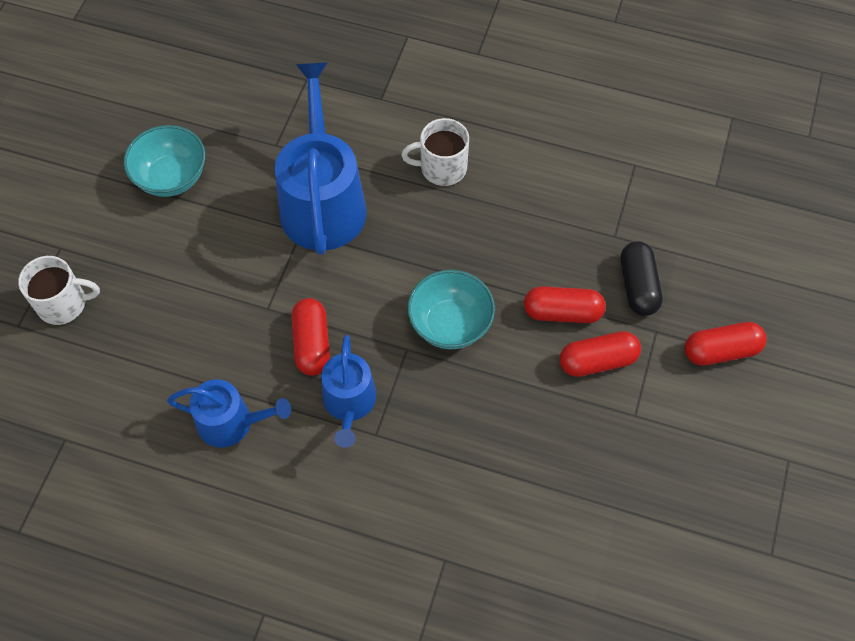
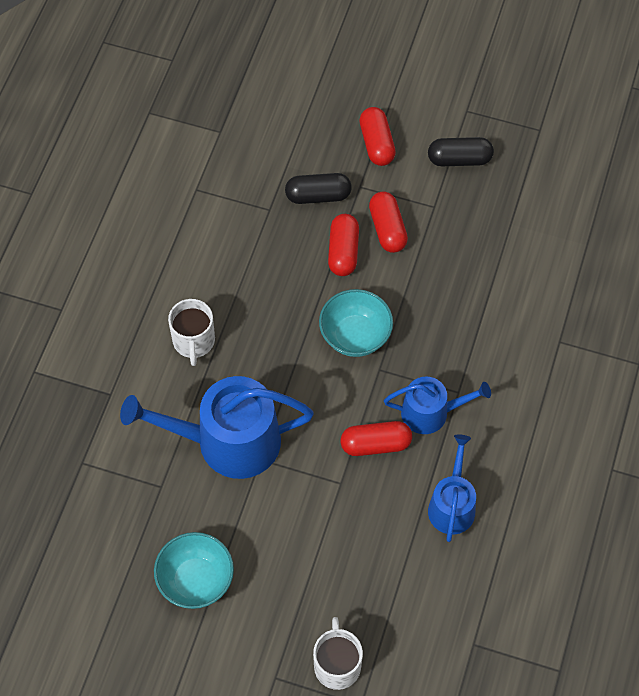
camera: 90 degrees left, 0 degrees up
none -> black capsule [428,137,494,166]

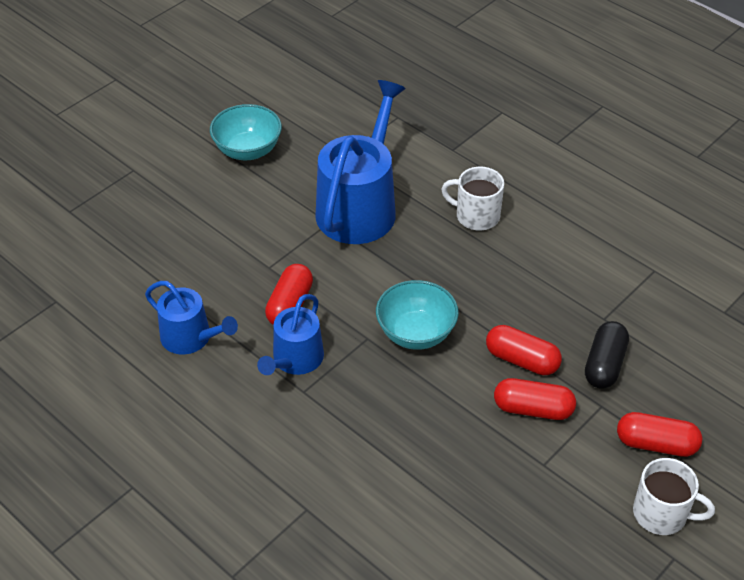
camera: 115 degrees right, 15 degrees down
white mug [313,617,363,690] -> white mug moved to [633,458,715,535]
black capsule [428,137,494,166] -> none

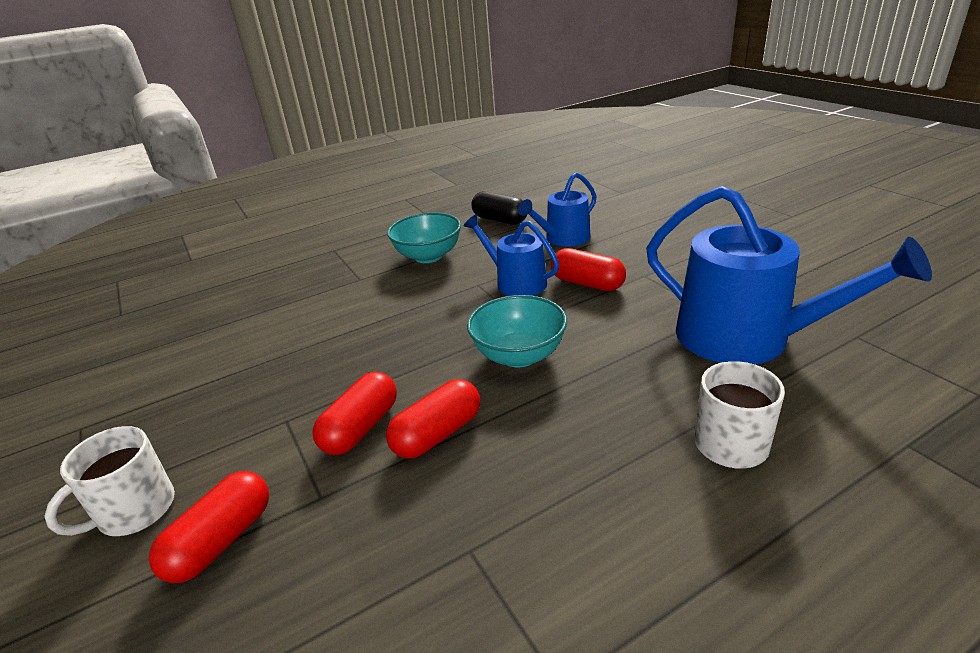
camera: 110 degrees right, 15 degrees down
turquoise bowl [210,104,282,160] -> turquoise bowl moved to [387,213,461,263]
black capsule [585,321,629,389] -> black capsule moved to [471,191,527,225]

